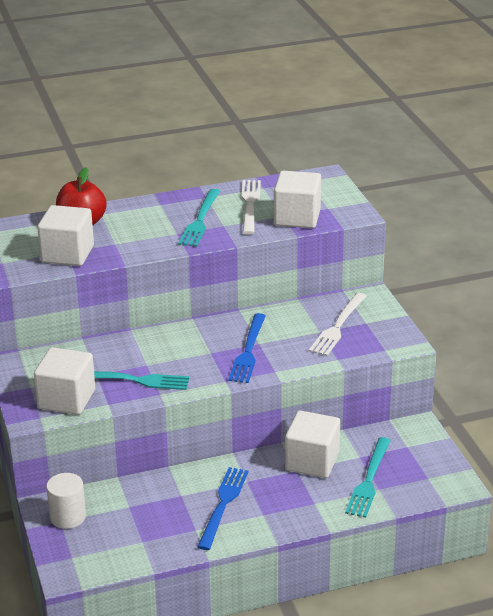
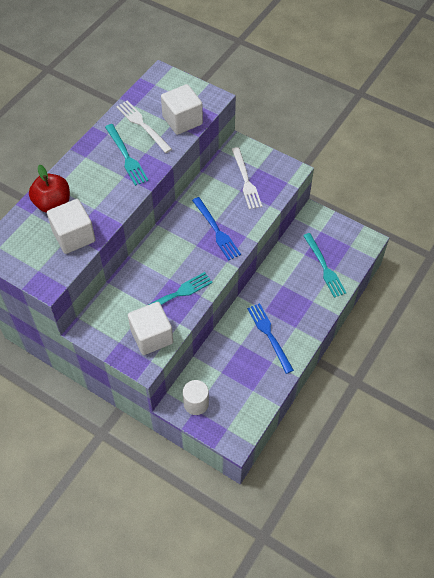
camera: 40 degrees left, 25 degrees up
white cube [285,410,340,478] -> none

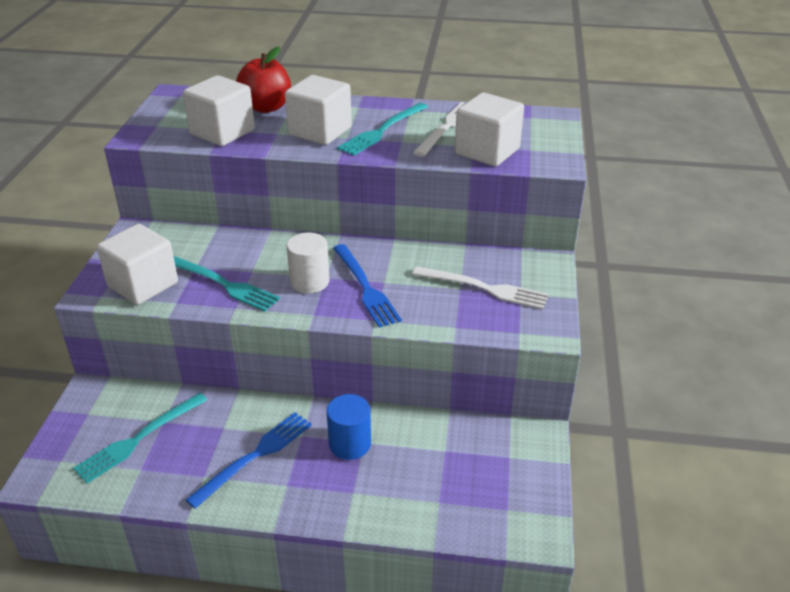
camera: 65 degrees right, 20 degrees down
white cylinder [183,380,209,415] -> white cylinder moved to [286,233,330,293]
blue fork [192,197,241,260] -> blue fork turned 60 degrees counterclockwise [333,244,402,328]
white fork [232,147,262,210] -> white fork turned 120 degrees counterclockwise [412,266,549,309]
turquoise fork [303,233,346,298] -> turquoise fork moved to [73,393,207,483]
none -> white cube [285,75,352,145]
none -> blue cylinder [326,394,371,460]

